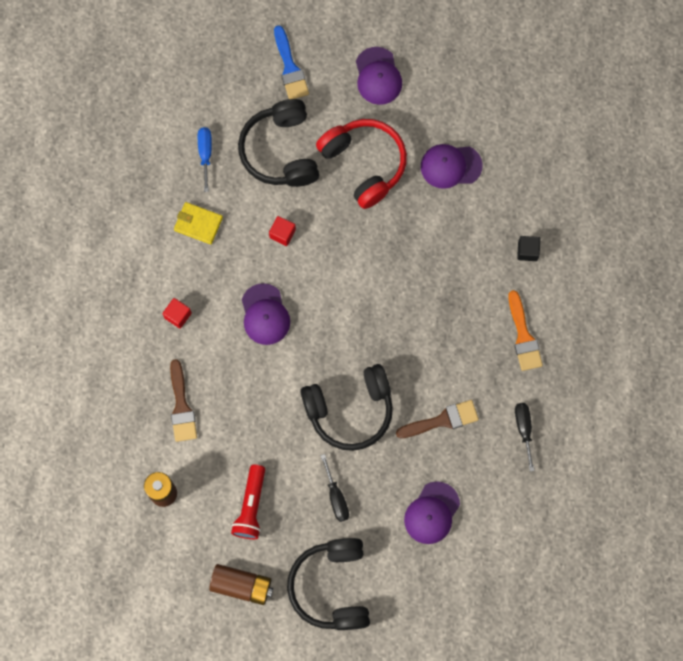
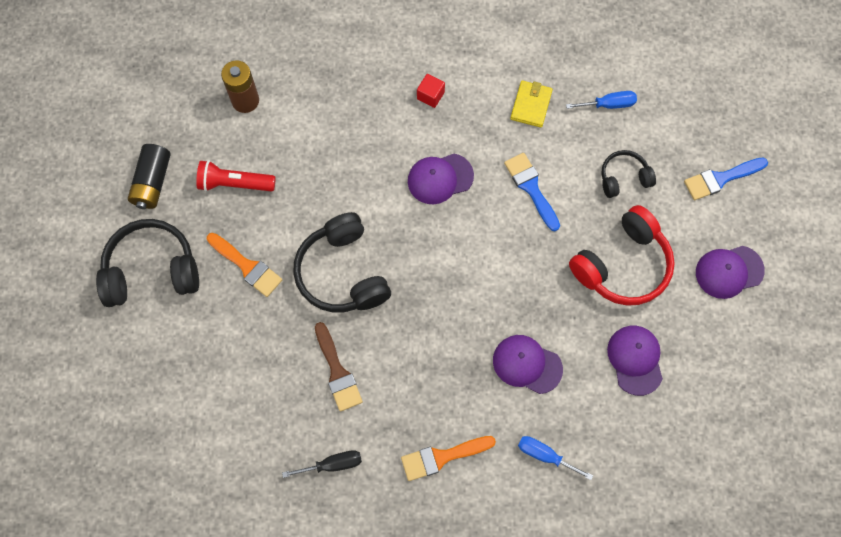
camera: 85 degrees right, 5 degrees down
brown brush [170,359,197,442] -> none
brown battery [209,564,273,605] -> black battery [128,144,171,209]
black headphones [238,99,319,187] -> black headphones [601,150,656,198], size x0.55
red cube [269,216,296,246] -> blue brush [504,153,560,231]
black screwdriver [321,454,349,522] -> orange brush [207,233,282,297]
purple cap [404,481,460,544] -> purple cap moved to [493,335,563,394]
black cube [517,236,540,261] -> blue screwdriver [518,436,593,480]

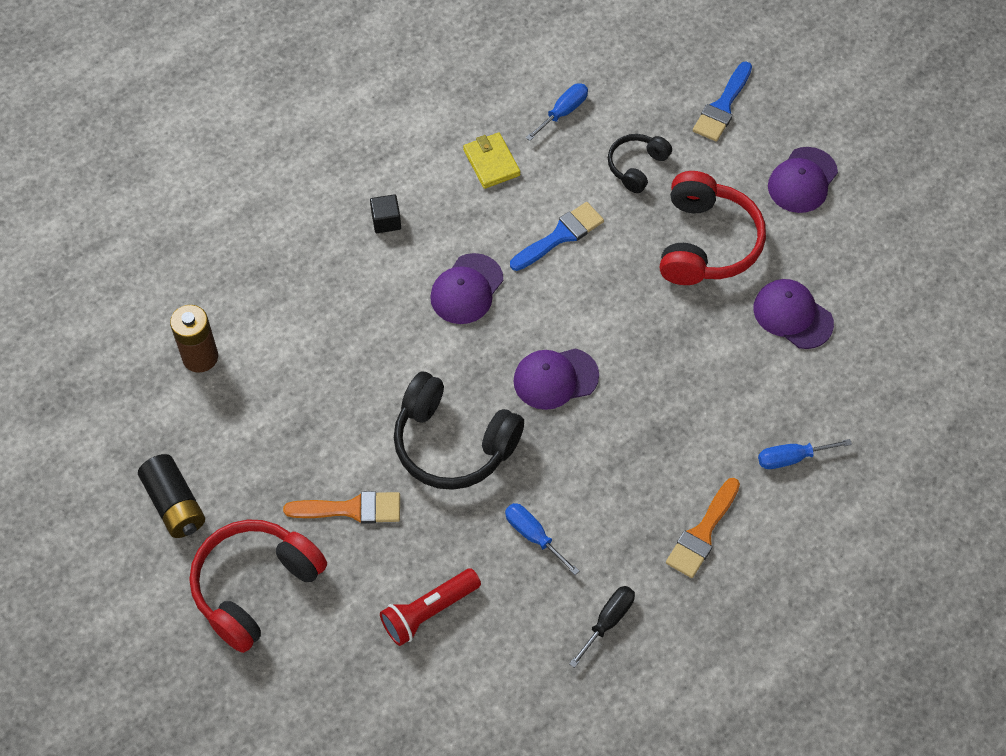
camera: 40 degrees left, 10 degrees down
black headphones [96,219,199,307] -> red headphones [190,520,327,653]
red flashlight [196,160,276,191] -> red flashlight moved to [380,568,481,646]
brown brush [315,322,363,412] -> blue screwdriver [505,503,580,575]
red cube [417,74,445,108] -> black cube [370,194,401,233]
purple cap [493,335,563,394] -> purple cap moved to [514,348,599,410]
blue brush [504,153,560,231] -> blue brush turned 120 degrees clockwise [510,202,604,271]

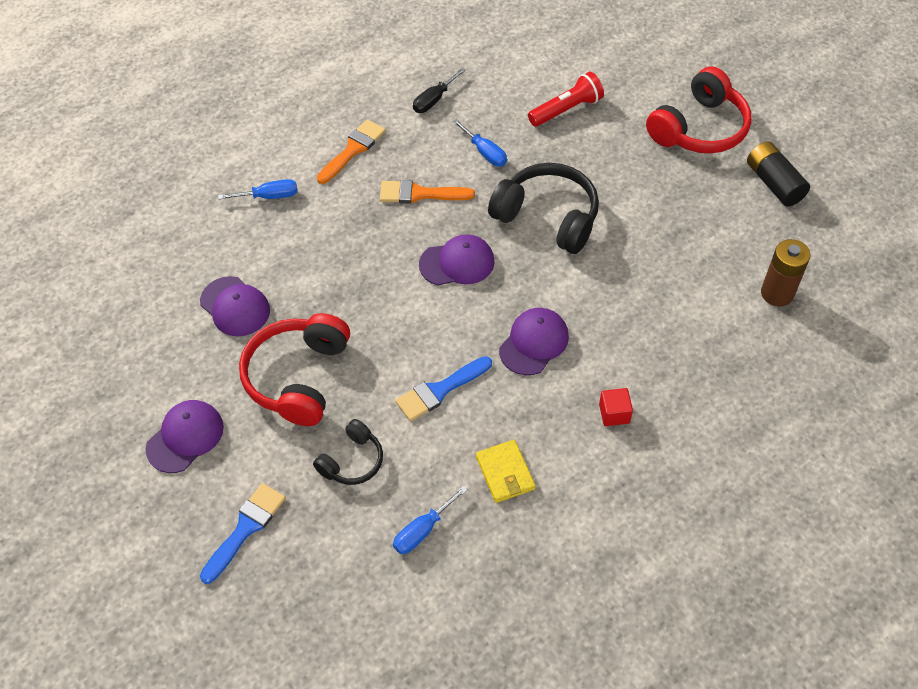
camera: 175 degrees left, 5 degrees down
orange brush [283,491,400,524] -> orange brush moved to [380,180,475,204]
black cube [370,194,401,233] -> red cube [599,388,633,426]

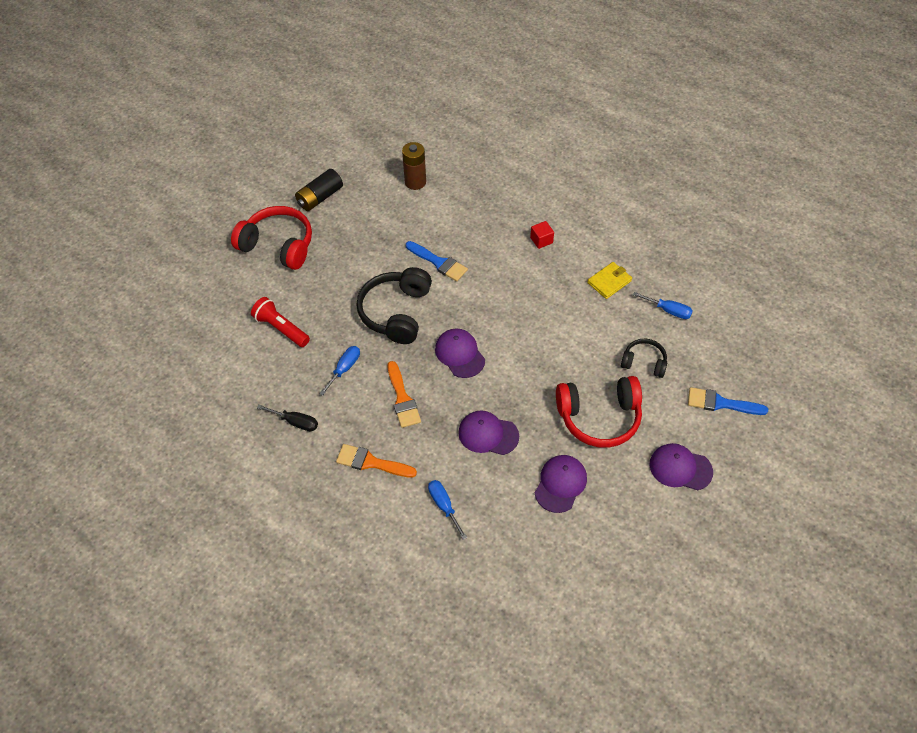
camera: 110 degrees left, 0 degrees up
blue brush [395,356,492,421] -> blue brush moved to [406,241,468,281]
purple cap [499,308,569,375] -> purple cap moved to [458,411,519,455]

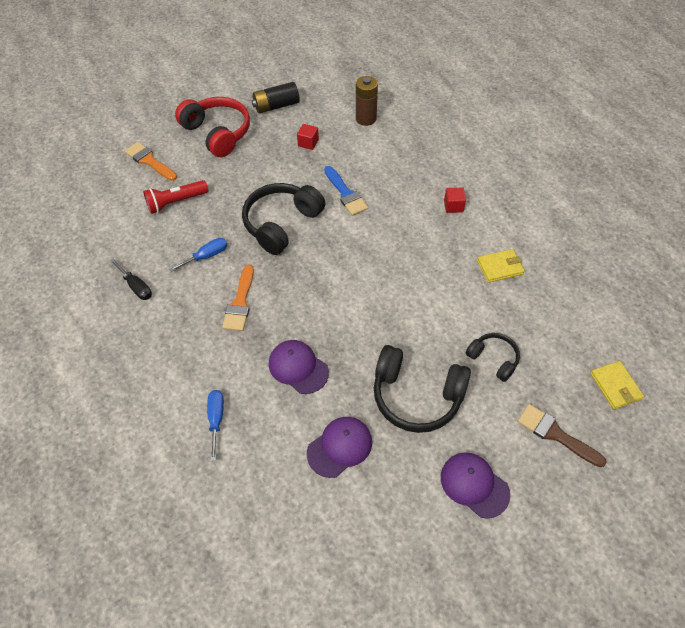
camera: 25 degrees right, 0 degrees up
red flashlight [251,297,310,347] -> red flashlight turned 90 degrees counterclockwise [143,180,208,214]
orange brush [336,444,417,478] -> orange brush moved to [125,142,177,181]
purple cap [435,329,485,378] -> none
red headphones [556,376,642,448] -> black headphones [374,345,471,433]
blue screwdriver [633,292,693,319] -> none
blue brush [688,387,768,415] -> brown brush [518,404,607,467]
none -> red cube [297,124,319,150]
none -> yellow wallet [590,361,644,409]

